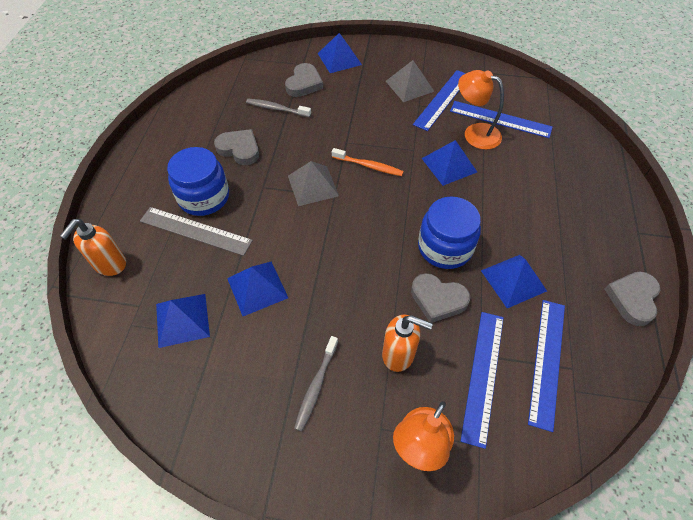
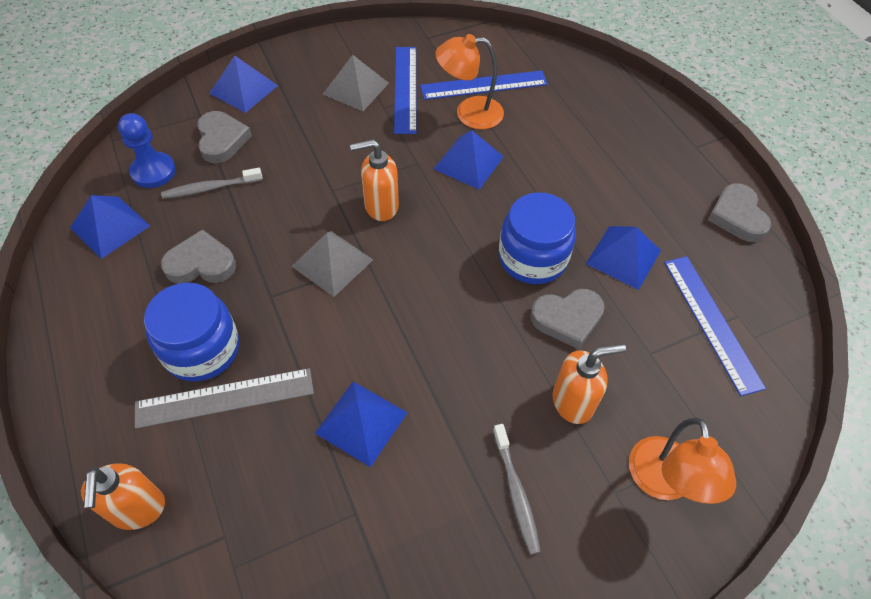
camera: 35 degrees left, 0 degrees up
blue pyramid [156,294,210,348] -> blue pyramid moved to [70,195,150,259]
orange toothbrush [332,148,404,176] -> orange soap dispenser [350,139,399,221]
blue ruler [461,312,504,449] -> none
none -> blue pawn [118,113,176,188]

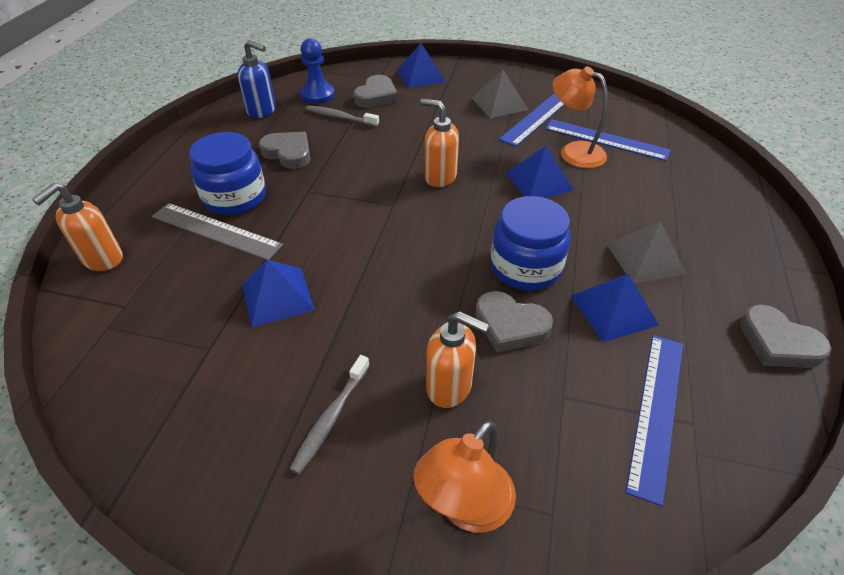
camera: 40 degrees right, 10 degrees down
blue pyramid [70,195,150,259] -> blue soap dispenser [237,40,276,118]
grey pyramid [292,231,373,297] -> grey pyramid moved to [606,222,687,284]
grey heart [708,183,771,242] -> grey heart turned 75 degrees counterclockwise [740,304,832,368]

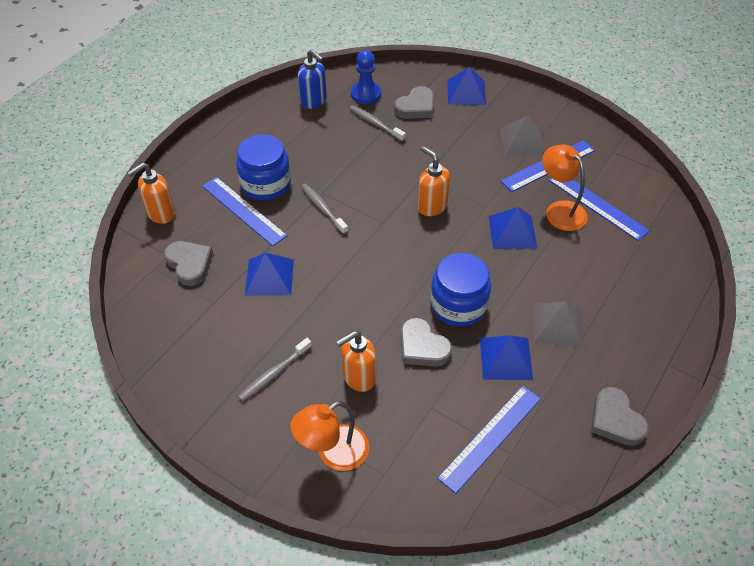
camera: 20 degrees right, 5 degrees up
grey ruler [152,203,283,260] -> blue ruler [202,177,287,246]
grey heart [259,132,311,169] -> grey heart moved to [164,241,213,286]
orange soap dispenser [426,311,489,408] -> orange soap dispenser turned 105 degrees clockwise [336,331,376,392]
none -> grey toothbrush [301,184,348,234]

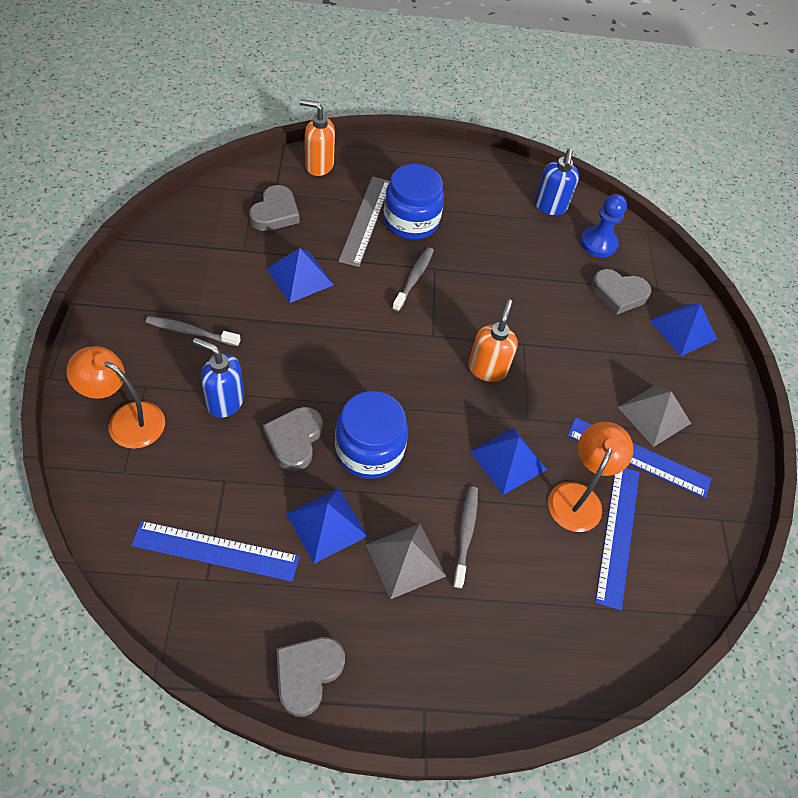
camera: 50 degrees right, 5 degrees up
blue ruler [202,177,287,246] -> grey ruler [339,176,390,267]
orange soap dispenser [336,331,376,392] -> blue soap dispenser [193,338,244,418]
grey toothbrush [350,105,406,141] -> grey toothbrush moved to [453,486,478,589]

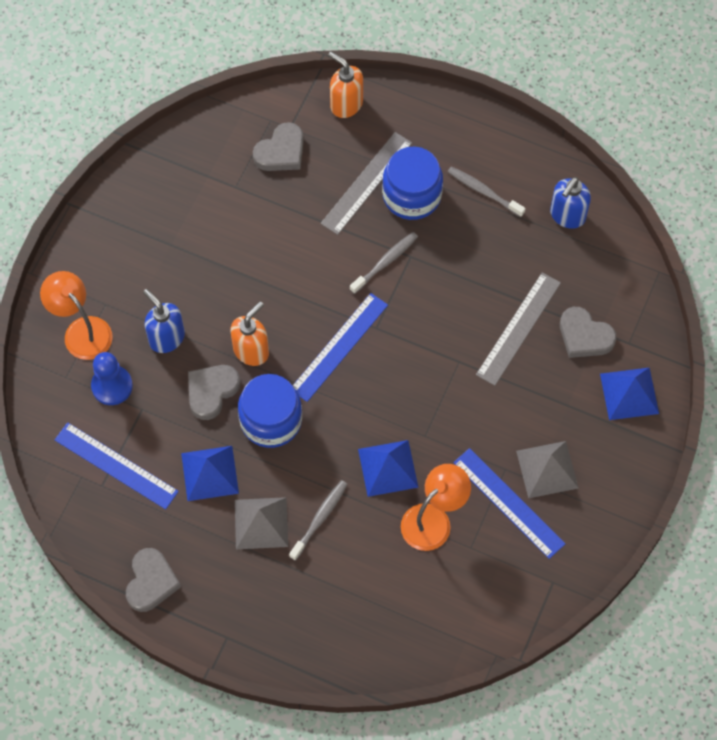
camera: 30 degrees right, 10 degrees up
grey toothbrush [145,316,241,346] -> grey toothbrush moved to [448,166,526,217]
blue pyramid [267,248,334,303] -> none
grey heart [276,637,345,717] -> grey heart turned 135 degrees clockwise [126,548,181,612]
orange soap dispenser [468,299,518,382] -> orange soap dispenser moved to [230,301,269,366]
blue pawn [580,194,627,258] -> blue pawn moved to [91,352,133,405]
blue ruler [595,468,640,610] -> blue ruler moved to [293,293,388,402]
none -> grey ruler [476,272,561,386]

